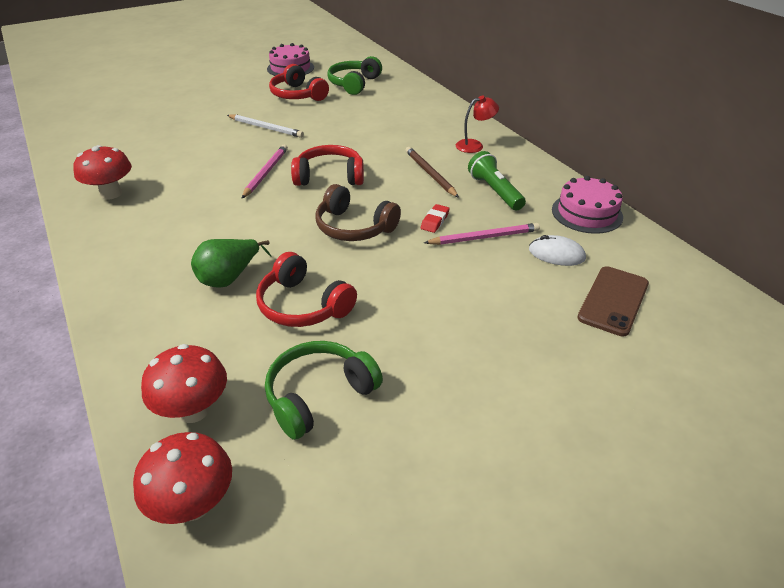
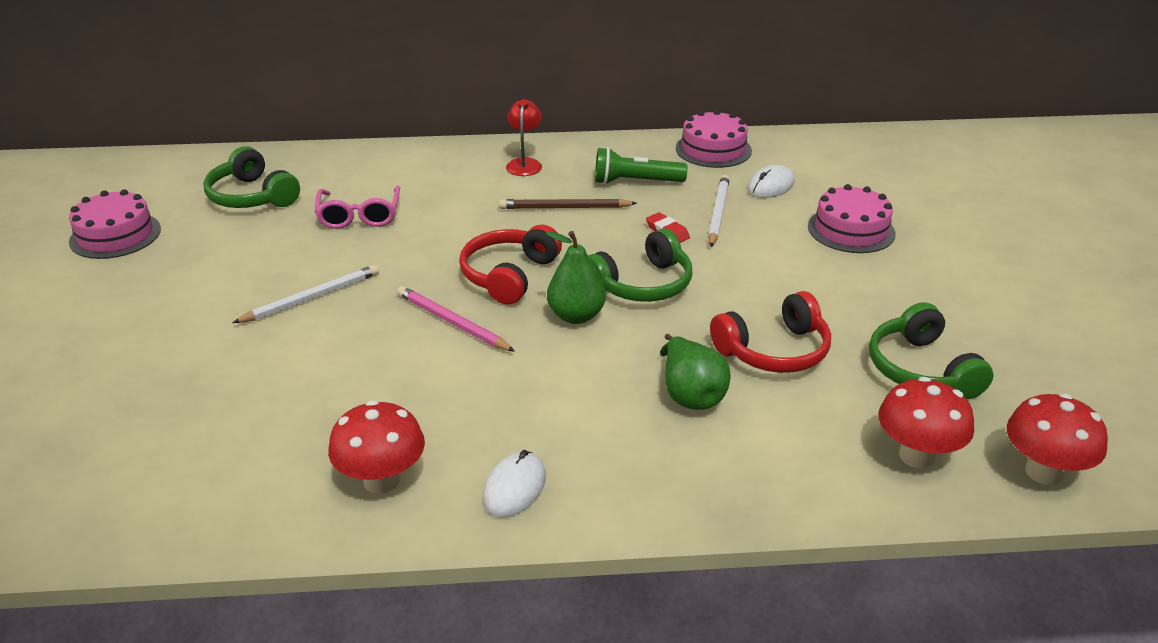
camera: 65 degrees left, 5 degrees down
red headphones [269,64,329,101] -> none
brown headphones [315,184,401,241] -> green headphones [588,228,692,302]
pink pencil [424,223,540,245] -> white pencil [708,175,730,247]
brown phone [577,266,649,336] -> none
none -> pink glasses [315,185,400,229]
none -> white mouse [483,450,546,518]
none -> green pear [546,231,606,324]
none -> pink cake [808,184,896,253]

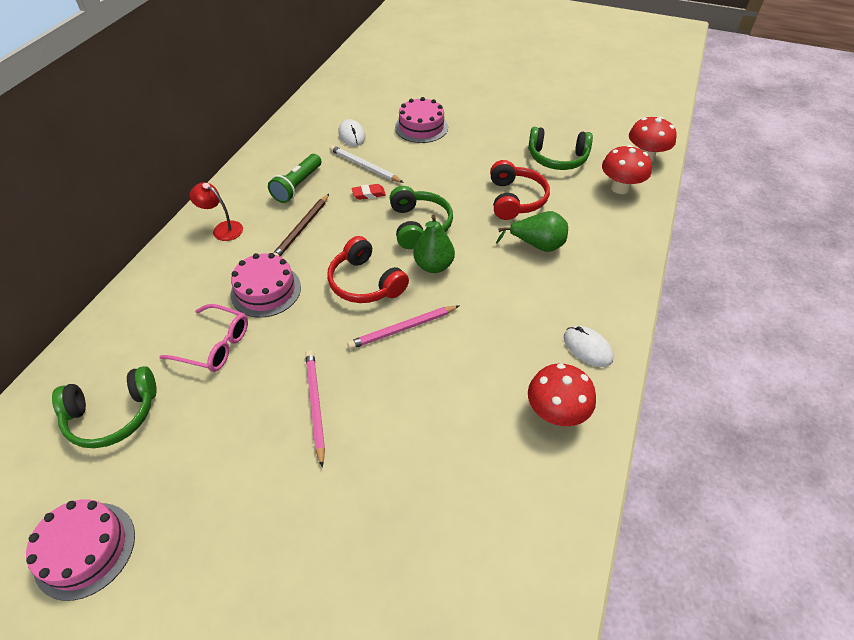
camera: 65 degrees left, 15 degrees up
white pencil [233,265,379,323] -> pink pencil [305,350,325,467]
pink cake [676,110,752,168] -> pink cake moved to [231,253,301,317]

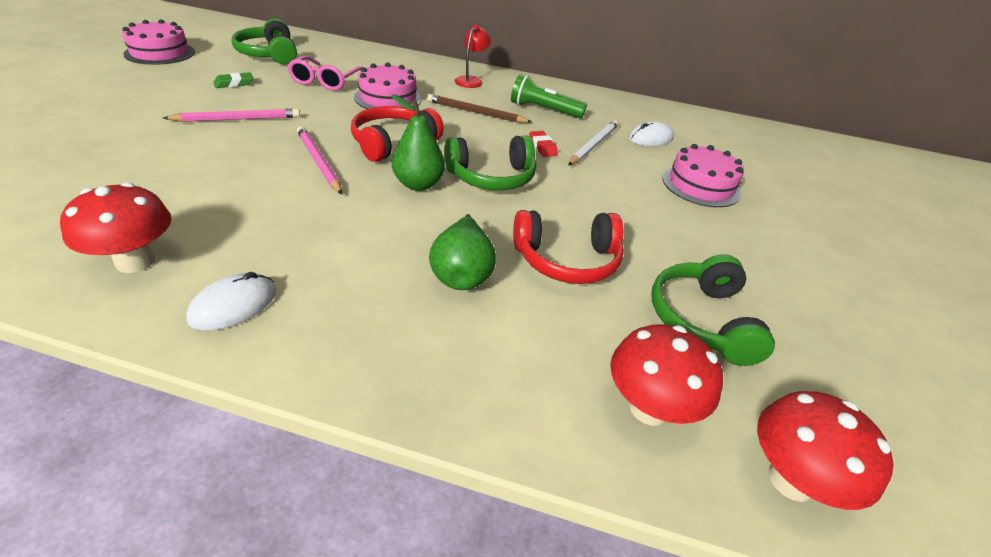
camera: 80 degrees right, 10 degrees down
none -> green eraser [213,72,253,88]

